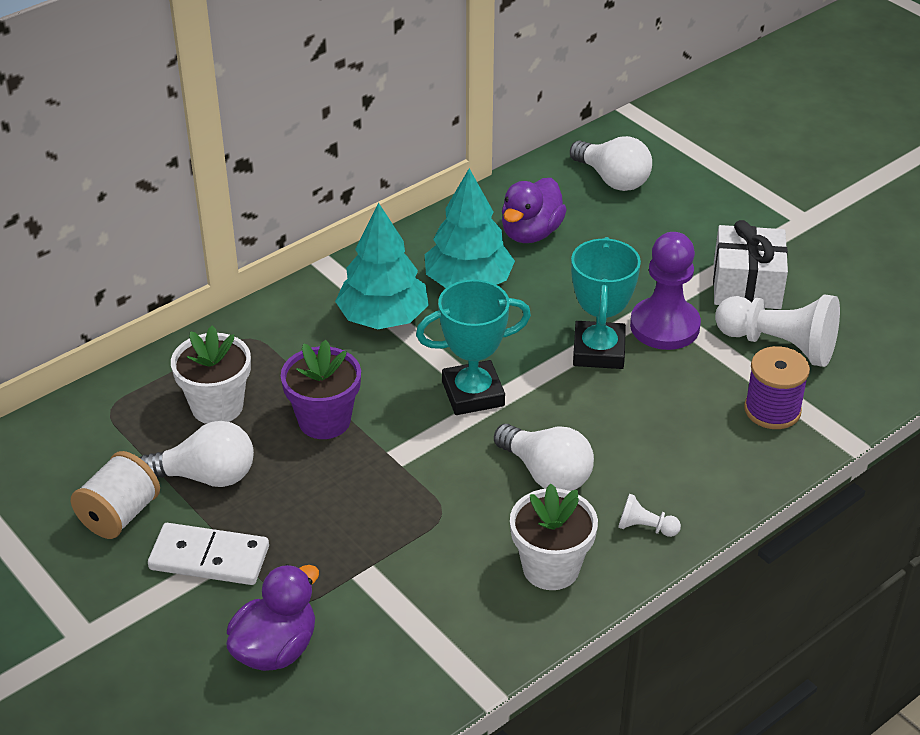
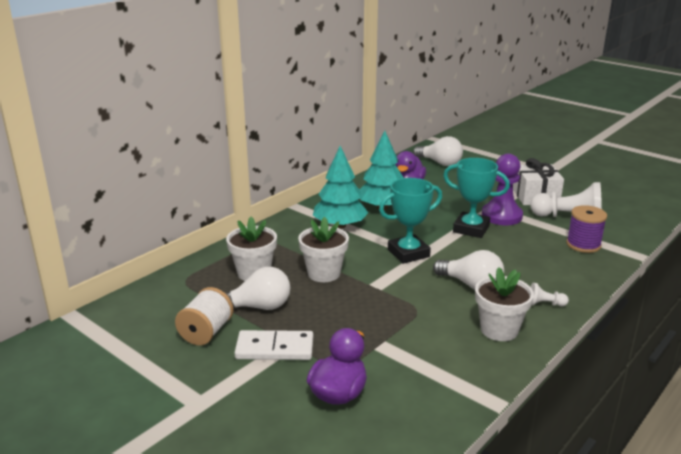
camera: 10 degrees left, 15 degrees down
purple flower pot [281,340,361,439] -> white flower pot [298,217,349,282]
turquoise trophy [571,237,641,369] -> turquoise trophy turned 60 degrees counterclockwise [443,158,510,238]

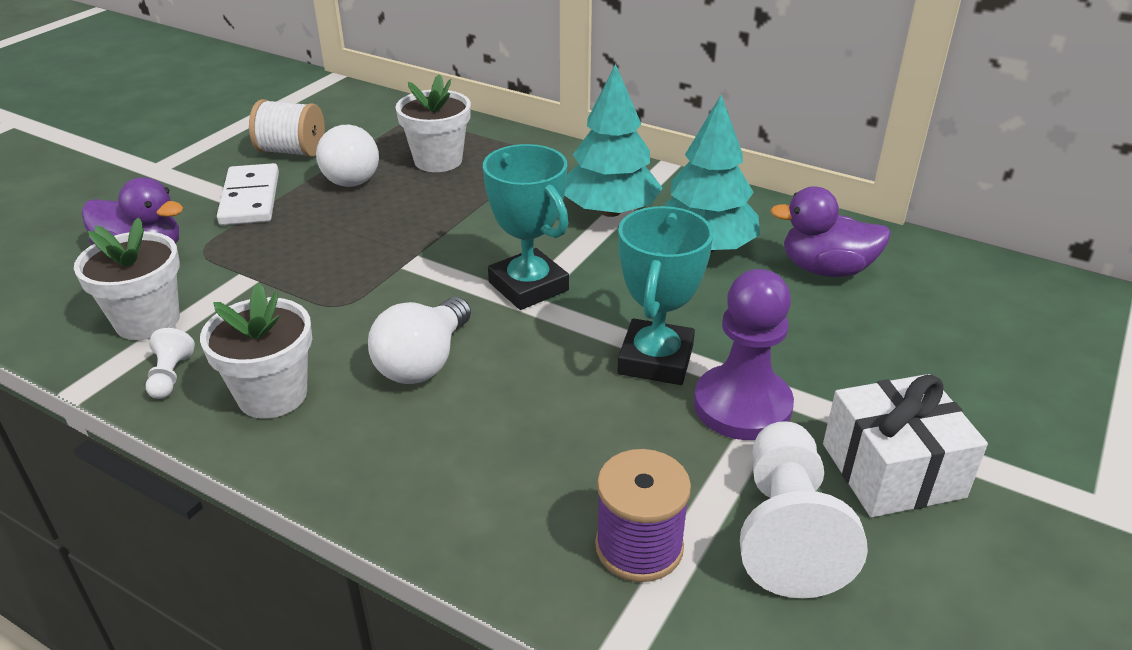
camera: 80 degrees right, 10 degrees up
white flower pot [298,217,349,282] -> white flower pot moved to [74,217,180,340]
white light bulb [413,136,463,166] -> none
white pawn [530,283,569,306] -> white pawn moved to [146,328,195,399]

